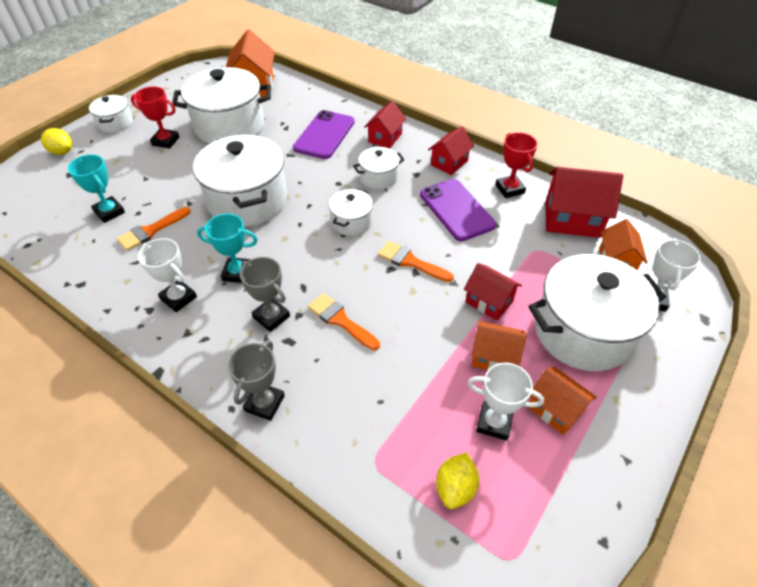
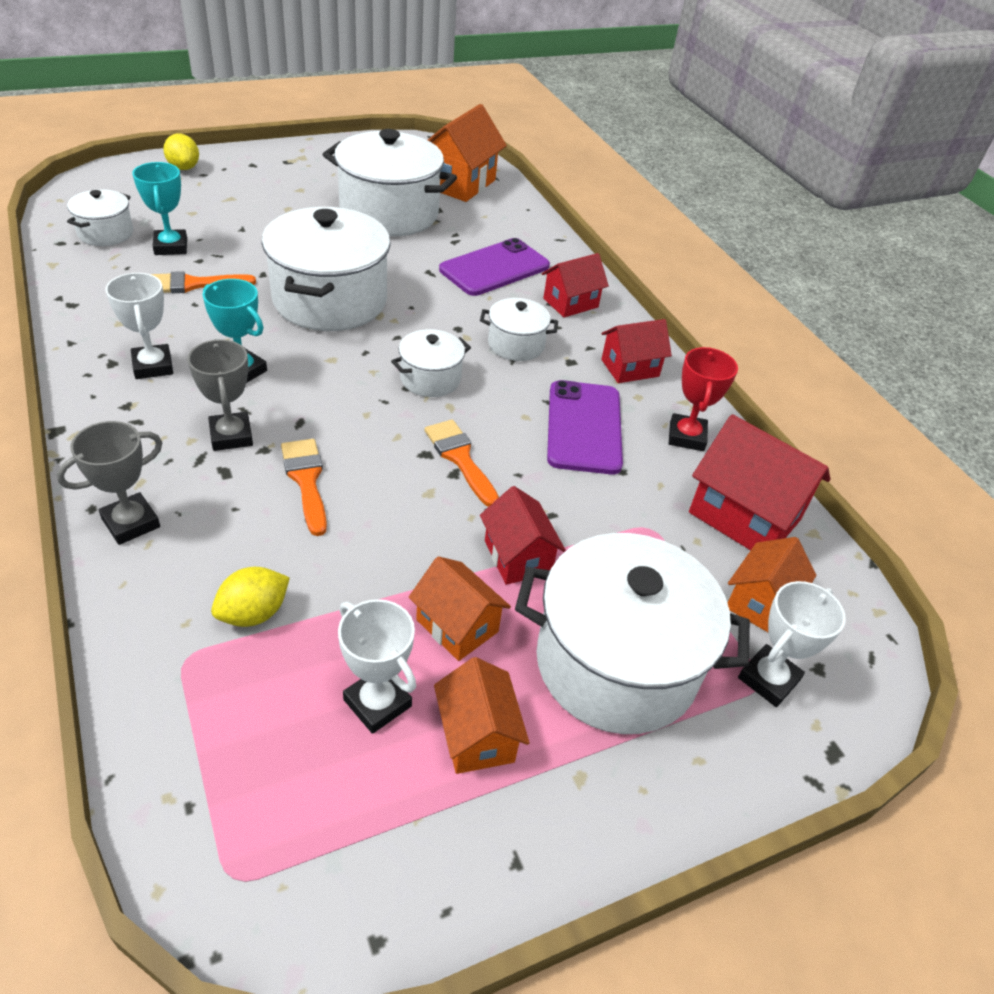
camera: 25 degrees right, 5 degrees down
white pot [89,95,133,133] -> white pot moved to [67,189,133,246]
red trophy [131,87,179,149] -> none
yellow lemon [436,453,479,509] -> yellow lemon moved to [211,567,290,627]

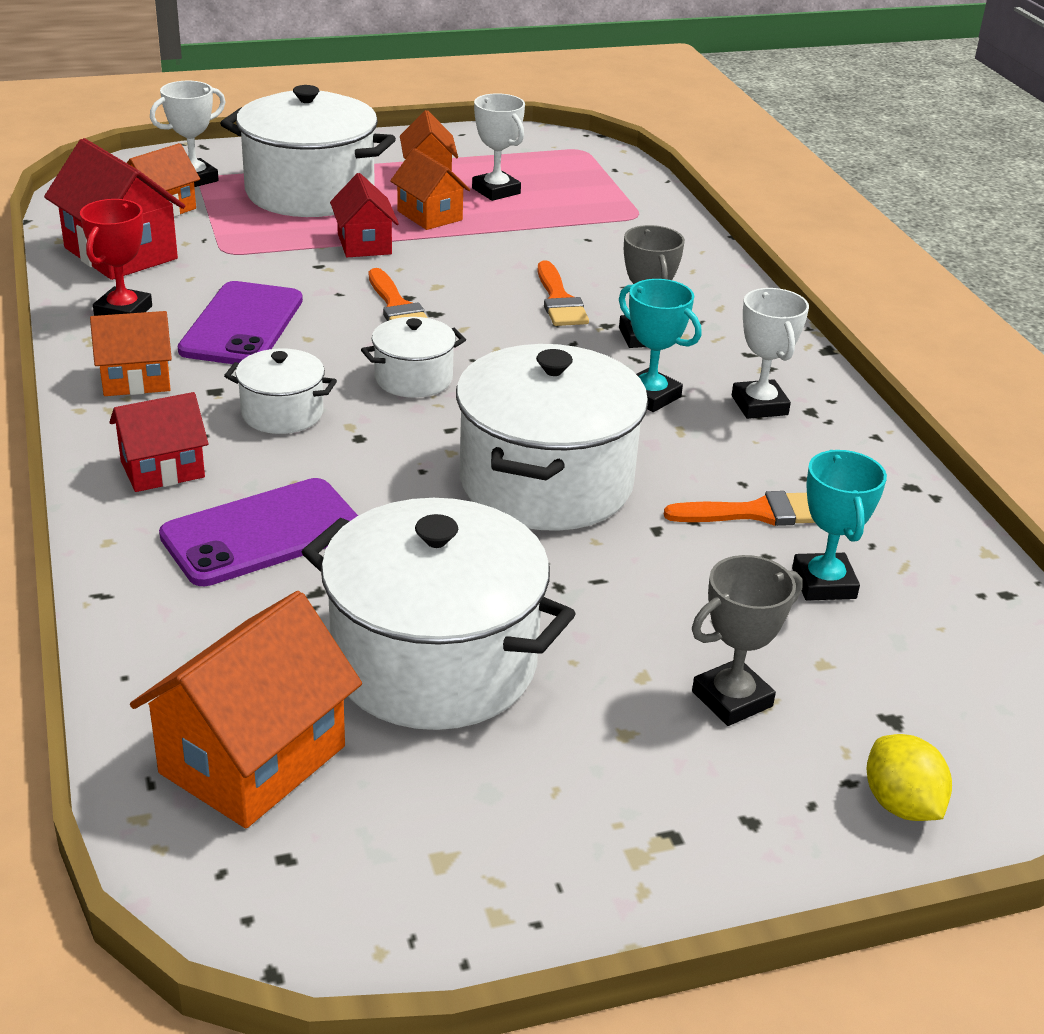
camera: 170 degrees left, 10 degrees down
grey trophy [57,421,162,545] -> grey trophy moved to [692,555,803,726]
white pot [67,189,133,246] -> none
yellow lemon [211,567,290,627] -> none
red house [601,319,672,383] -> orange house [90,311,172,396]

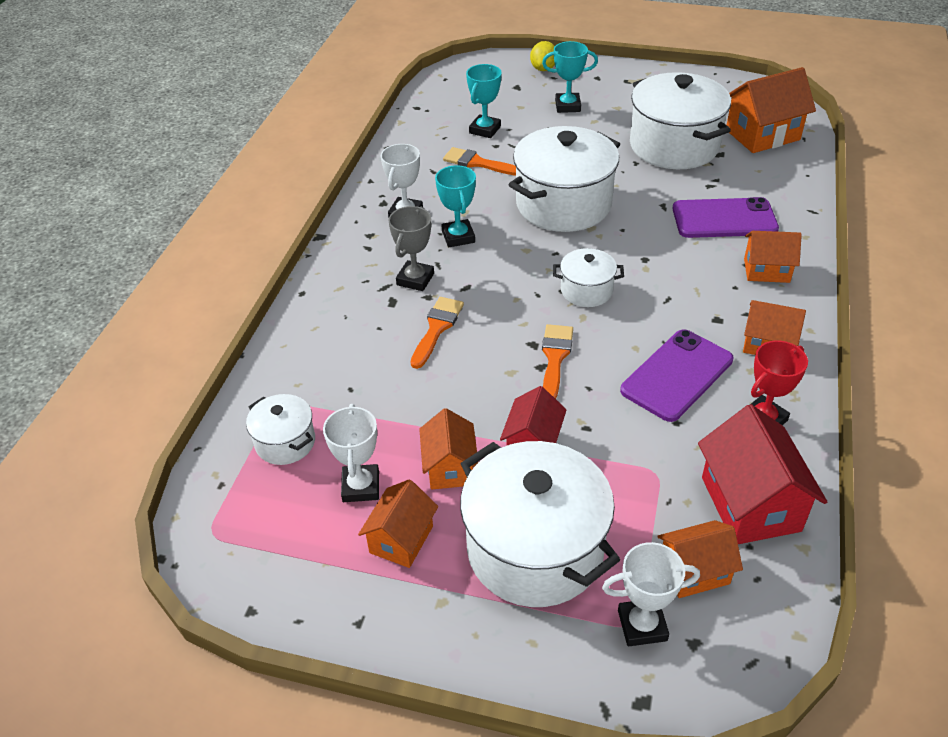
camera: 145 degrees left, 10 degrees up
red house [109,392,208,492] -> orange house [744,231,802,283]
white pot [224,349,337,434] -> white pot moved to [246,394,315,465]
grey trophy [692,555,803,726] -> turquoise trophy [542,41,598,113]

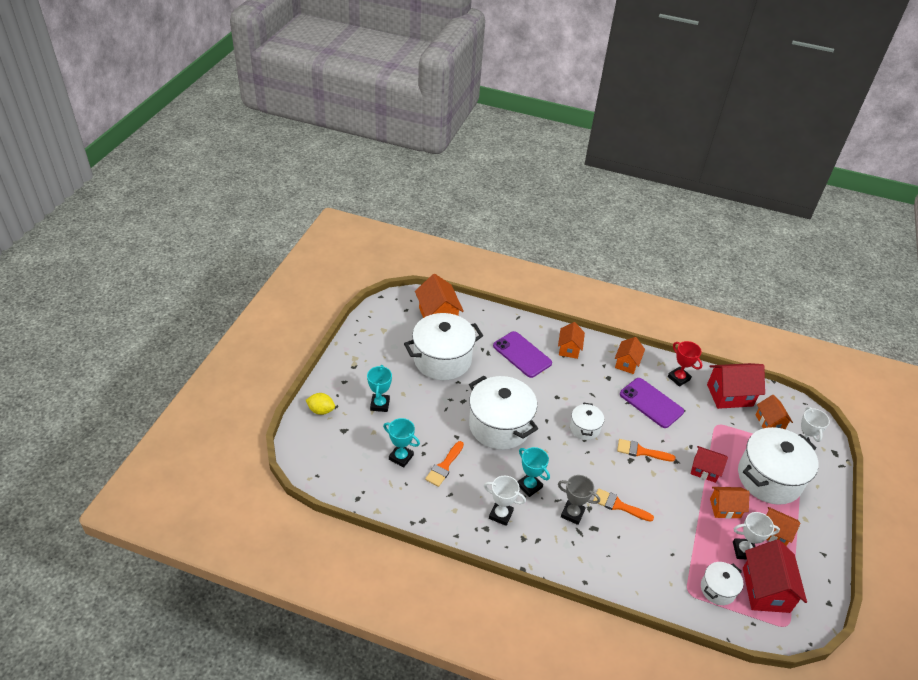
camera: 90 degrees left, 0 degrees up
turquoise trophy [435,165,476,247] -> turquoise trophy turned 60 degrees clockwise [517,447,550,497]
purple phone [673,197,779,238] -> purple phone turned 45 degrees counterclockwise [493,331,552,378]
none -> red house [743,540,807,613]

